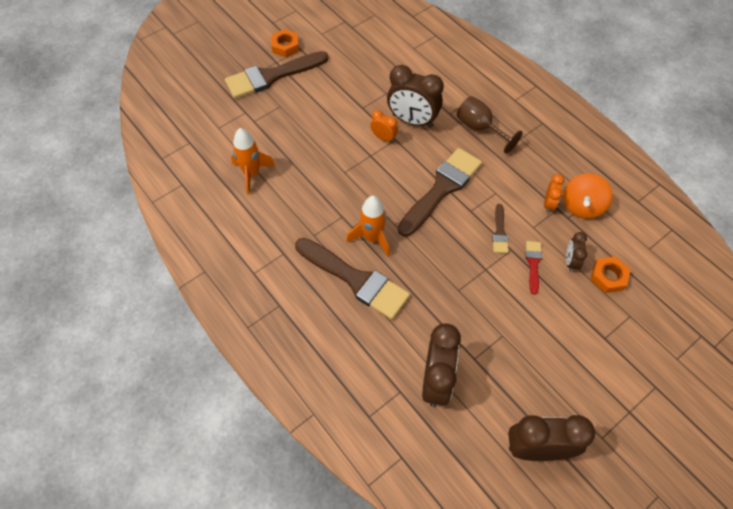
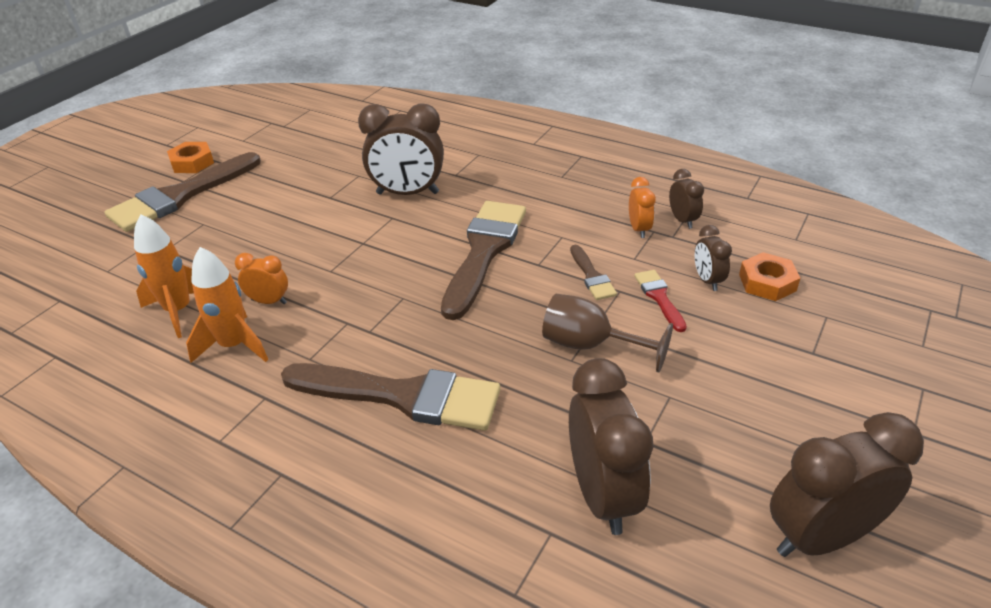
camera: 20 degrees left, 20 degrees down
orange rocket [346,196,390,257] -> orange rocket moved to [186,247,268,363]
orange clock [371,110,398,143] -> orange clock moved to [235,253,288,304]
brown goblet [457,96,523,154] -> brown goblet moved to [542,294,673,372]
orange spinning top [563,173,613,219] -> brown clock [669,169,704,229]

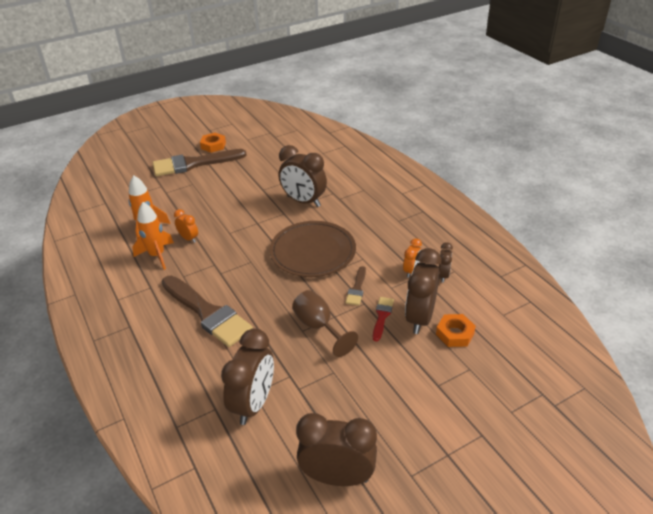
camera: 30 degrees right, 0 degrees up
brown brush [441,201,526,320] -> brown plate [270,221,356,277]
brown clock [695,225,732,291] -> brown clock [405,248,442,334], size x1.97

